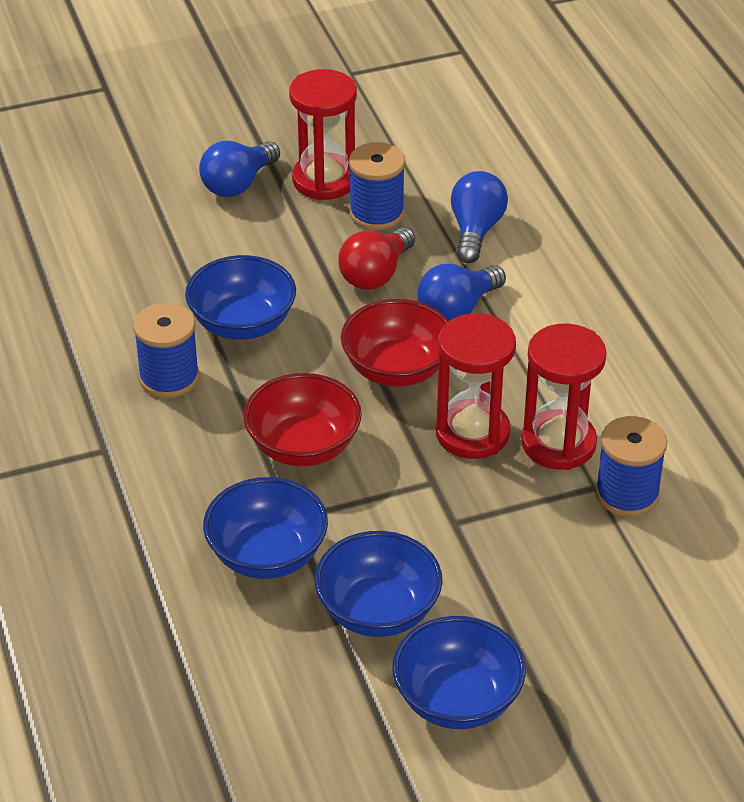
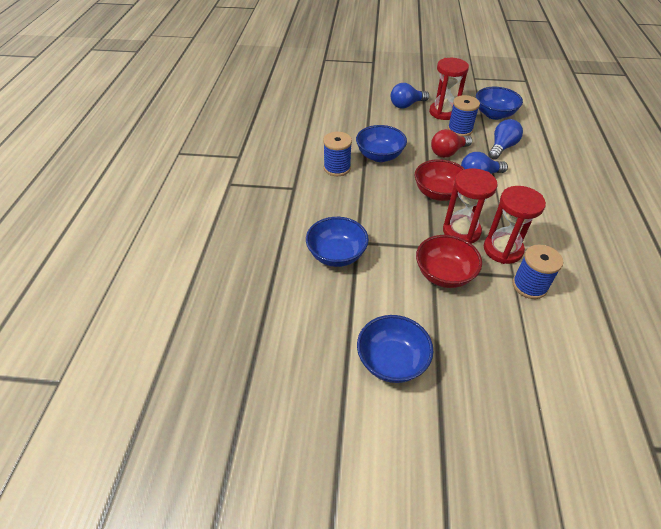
camera: 25 degrees right, 5 degrees up
red bowl [243,373,362,466] -> red bowl moved to [416,235,482,288]
blue bowl [315,531,443,637] -> blue bowl moved to [476,87,523,120]

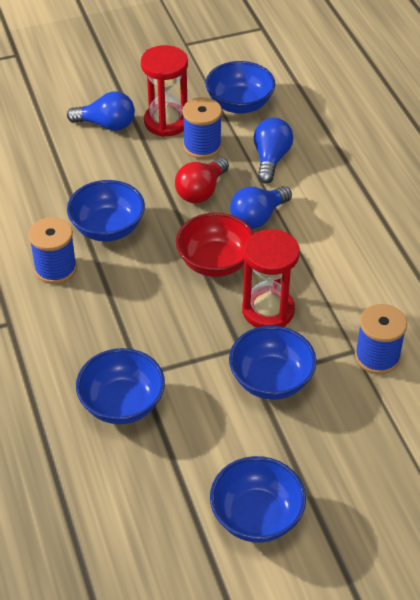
camera: 25 degrees left, 0 degrees up
blue light bulb [391,83,429,109] -> blue light bulb turned 120 degrees counterclockwise [67,91,135,131]
red bowl [416,235,482,288] -> blue bowl [229,326,317,400]
red hourglass [484,186,546,264] -> none

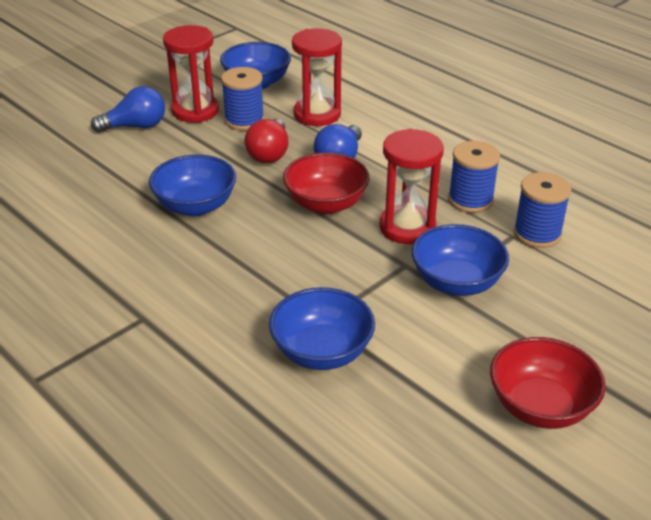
camera: 25 degrees left, 10 degrees down
blue spool [29,217,77,284] -> blue spool moved to [448,141,500,213]
blue bowl [210,456,306,543] -> red bowl [490,337,606,429]
blue light bulb [254,118,294,184] -> red hourglass [292,28,342,126]

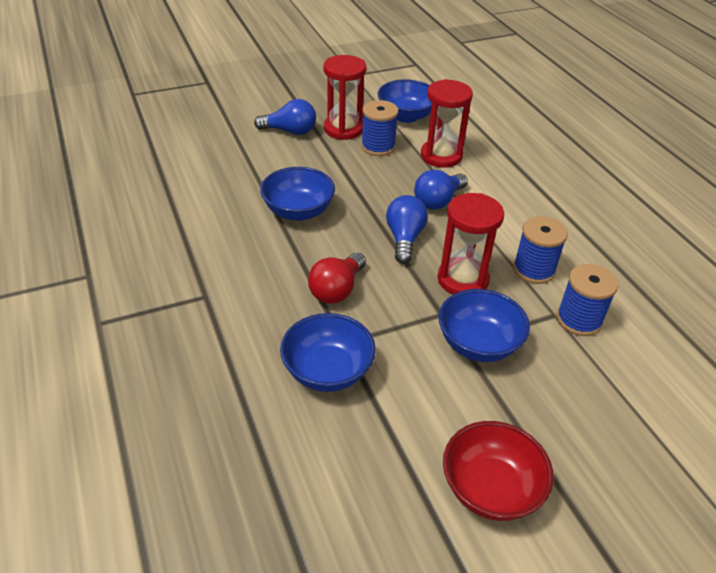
camera: 20 degrees right, 5 degrees up
red light bulb [244,119,289,163] -> red light bulb moved to [308,253,366,304]
red bowl [283,153,370,214] -> blue light bulb [386,195,428,264]

